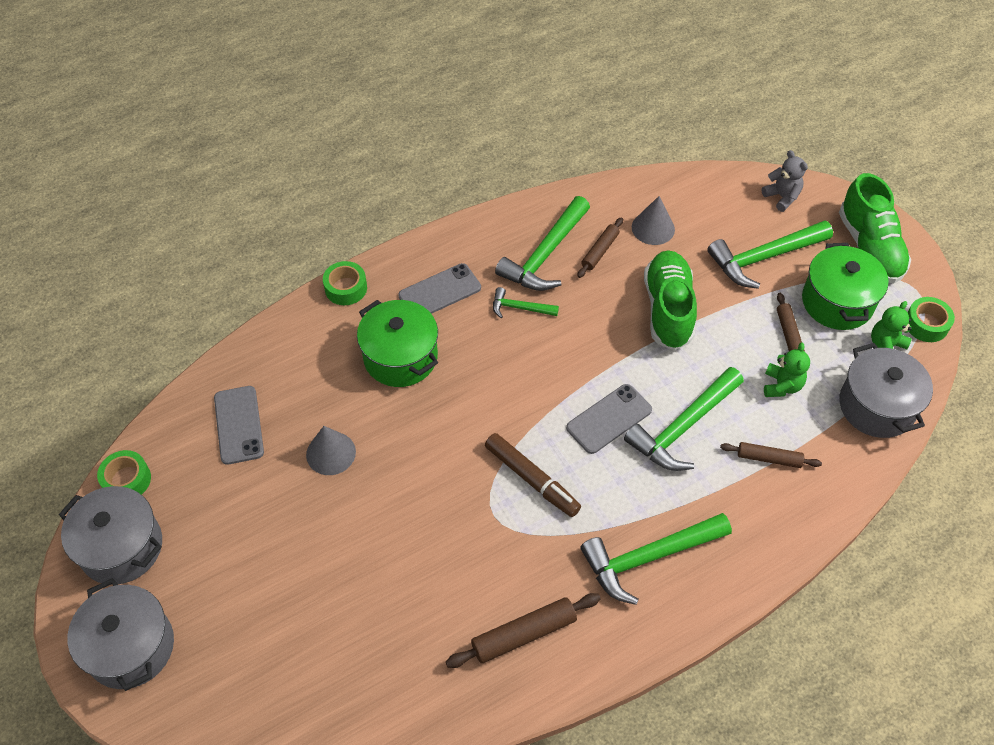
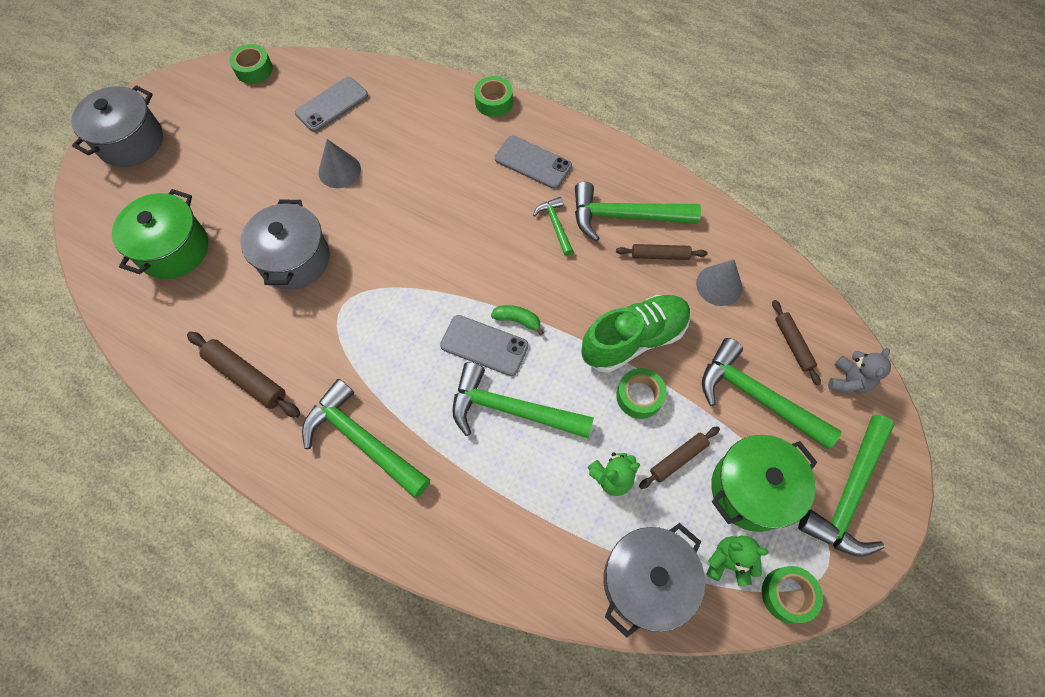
camera: 60 degrees right, 10 degrees up
grey pot [59,486,162,585] -> grey pot moved to [240,200,330,290]
green pot [357,300,438,387] -> green pot moved to [112,189,208,279]
brown marker [485,433,581,517] -> none
brown rolling pin [720,442,822,468] -> brown rolling pin moved to [772,300,821,386]
green shoe [839,173,911,283] -> green hammer [798,415,895,557]
none -> green banana [491,305,544,335]
none -> green tape [616,368,667,419]

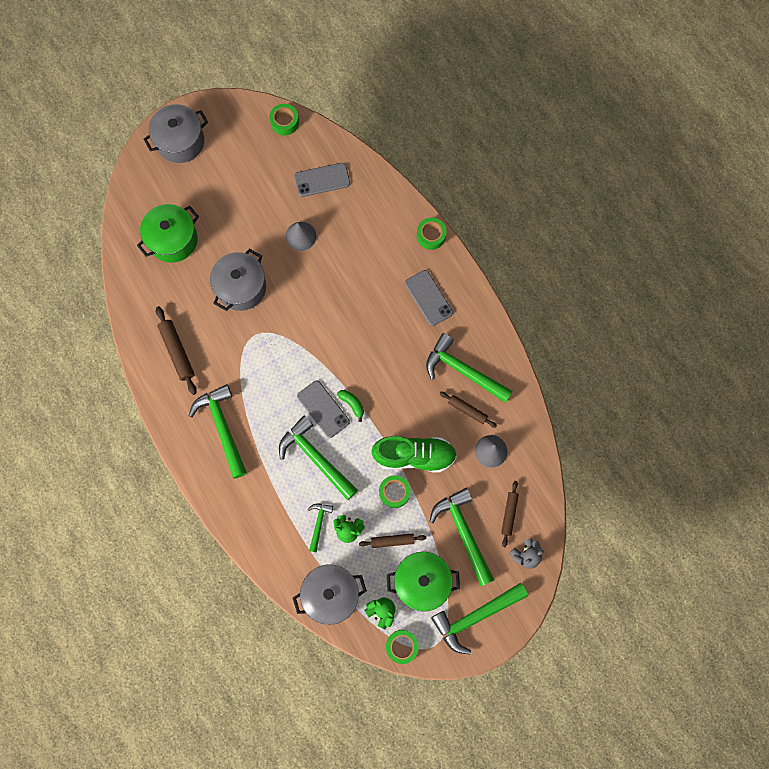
camera: 30 degrees right, 10 degrees up
green hammer [533,197,574,256] -> green hammer moved to [308,504,333,552]

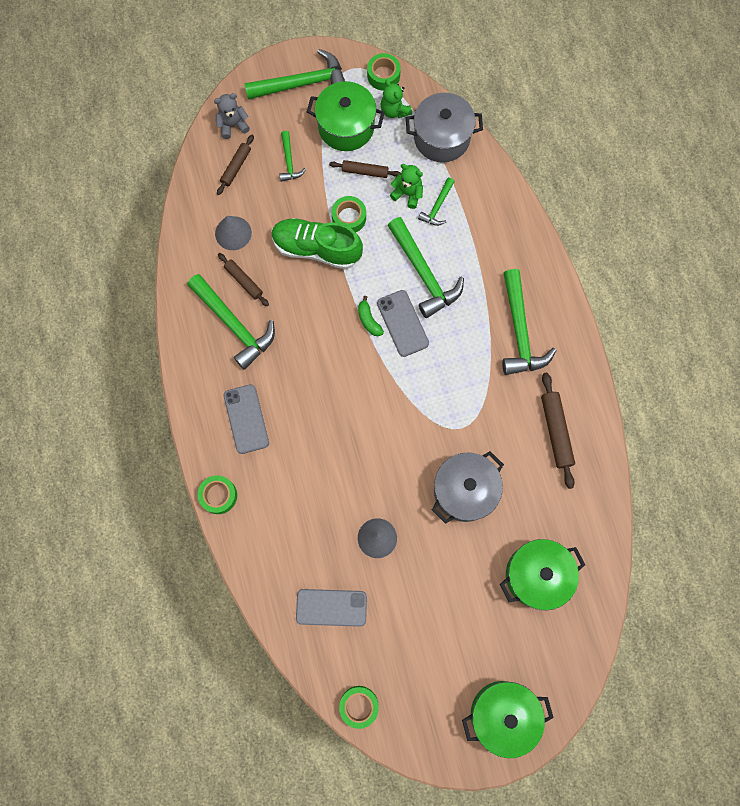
camera: 165 degrees left, 0 degrees up
grey pot [144,104,208,163] -> green pot [462,681,554,758]
green hammer [429,488,494,586] -> green hammer [279,131,306,182], size x0.52

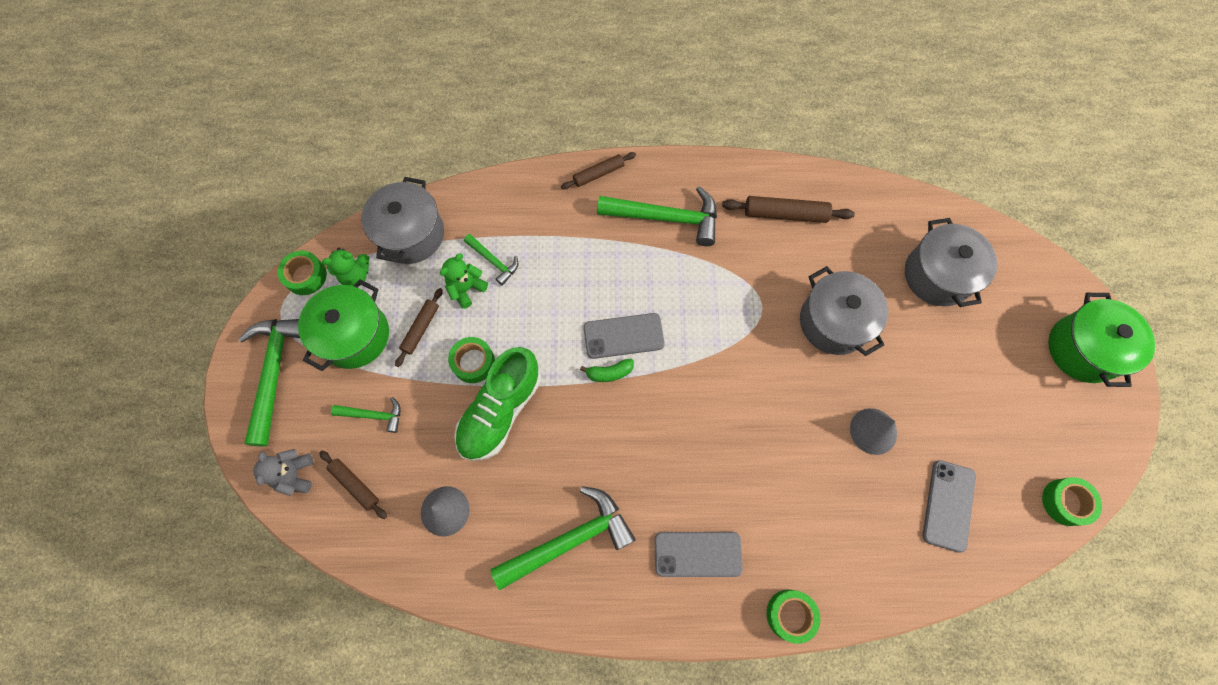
camera: 75 degrees left, 5 degrees down
brown rolling pin [218,253,269,306] -> brown rolling pin moved to [561,152,636,189]
green hammer [388,217,464,318] -> none
green pot [500,539,585,610] -> grey pot [905,218,998,307]

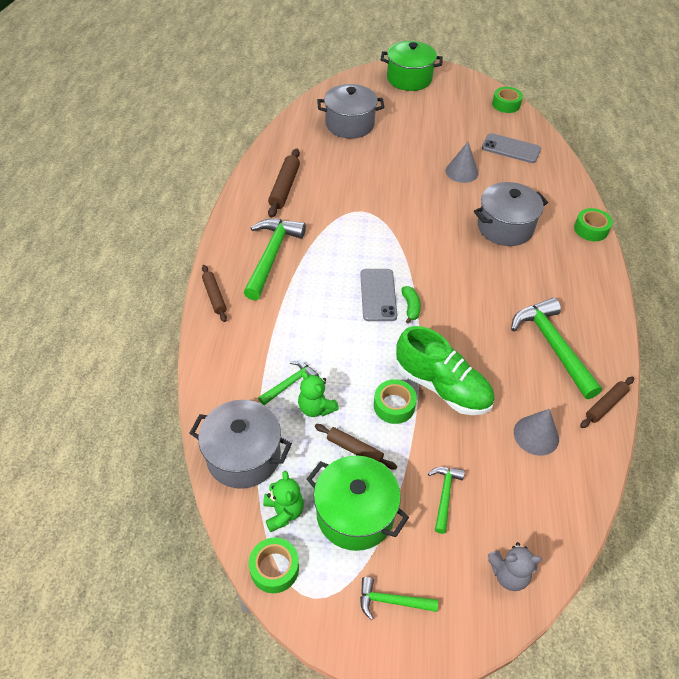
camera: 85 degrees left, 20 degrees down
green hammer [238,319,300,447] -> green hammer [360,577,438,620], size x0.52
brown rolling pin [319,451,387,519] -> brown rolling pin moved to [580,377,634,428]
grey phone [654,532,743,577] -> none
grey pot [800,266,888,356] -> grey pot moved to [474,182,548,246]

